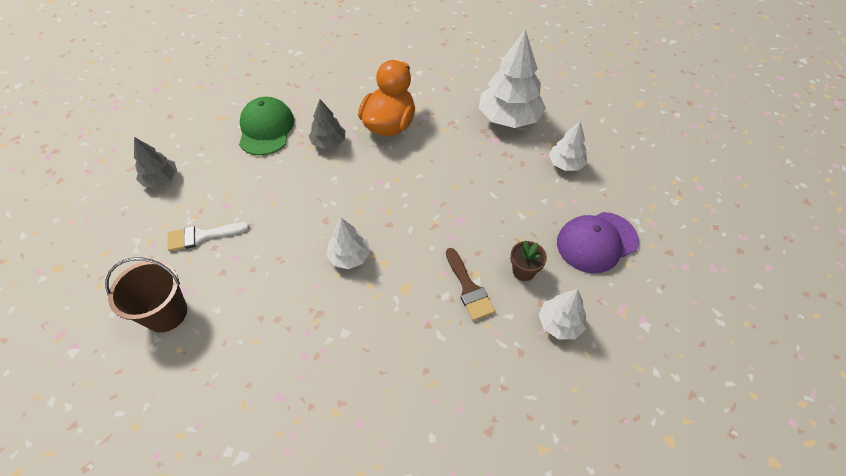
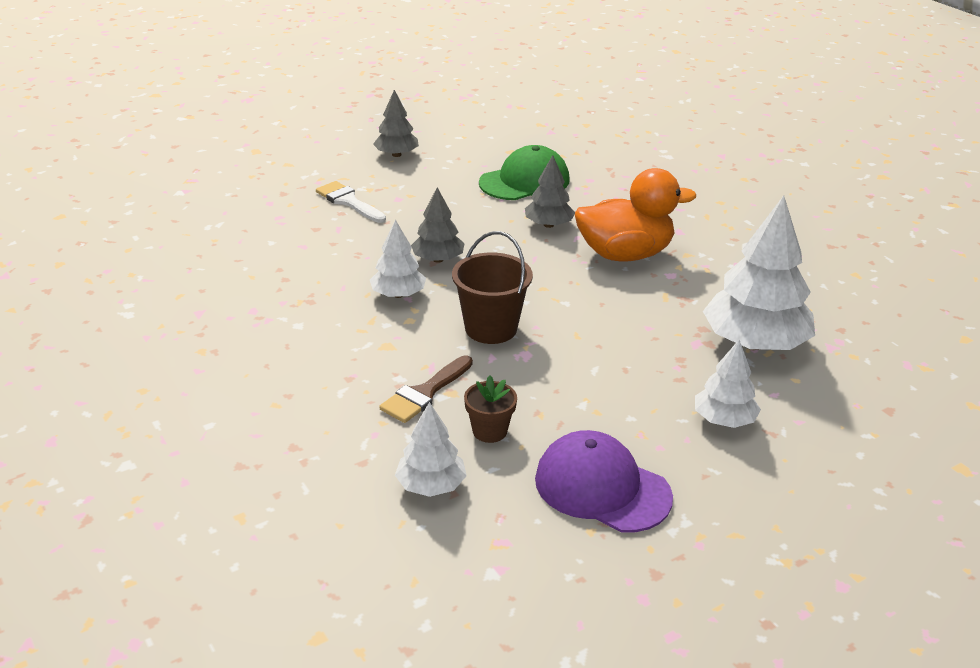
camera: 60 degrees right, 20 degrees down
brown bucket [105,257,187,332] -> brown bucket moved to [452,231,533,344]
none -> grey tree [411,187,465,263]

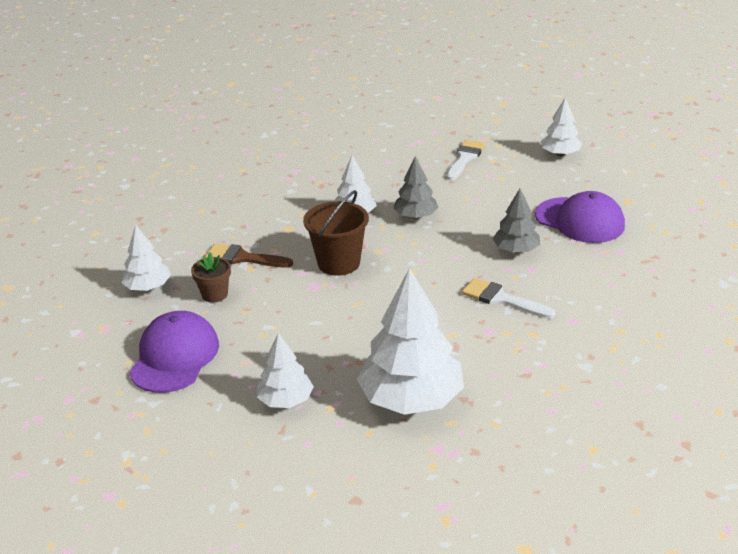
camera: 70 degrees right, 0 degrees up
grey tree [373,90,419,157] -> white tree [541,97,582,156]
green cap [479,145,570,200] -> purple cap [535,191,625,243]
orange duck [575,168,696,261] -> white brush [462,278,556,319]

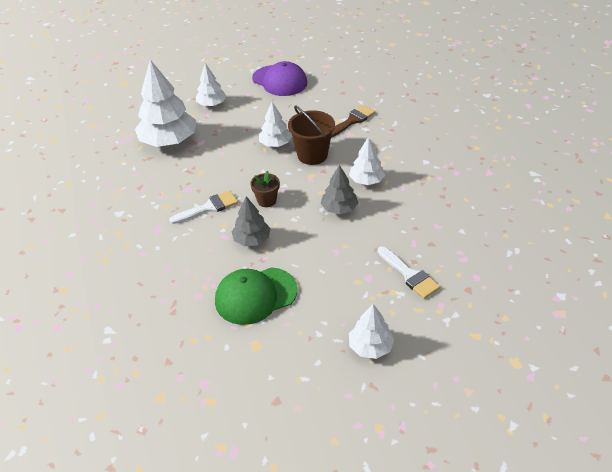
camera: 120 degrees right, 10 degrees up
white tree [121,225,171,291] -> white tree moved to [259,102,292,147]
brown flower pot [191,252,231,303] -> brown flower pot moved to [250,171,280,207]
purple cap [535,191,625,243] -> green cap [215,267,297,325]

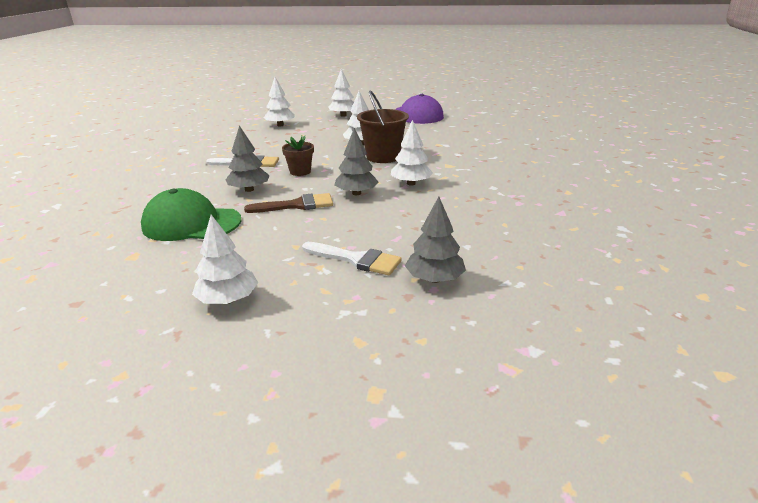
camera: 30 degrees right, 15 degrees down
white tree [135,60,196,147] -> white tree [264,77,295,126], size x0.54
brown brush [331,105,375,138] -> brown brush moved to [244,193,333,213]
white brush [378,246,440,299] -> white brush turned 60 degrees counterclockwise [302,242,402,275]
none -> grey tree [405,197,466,283]

